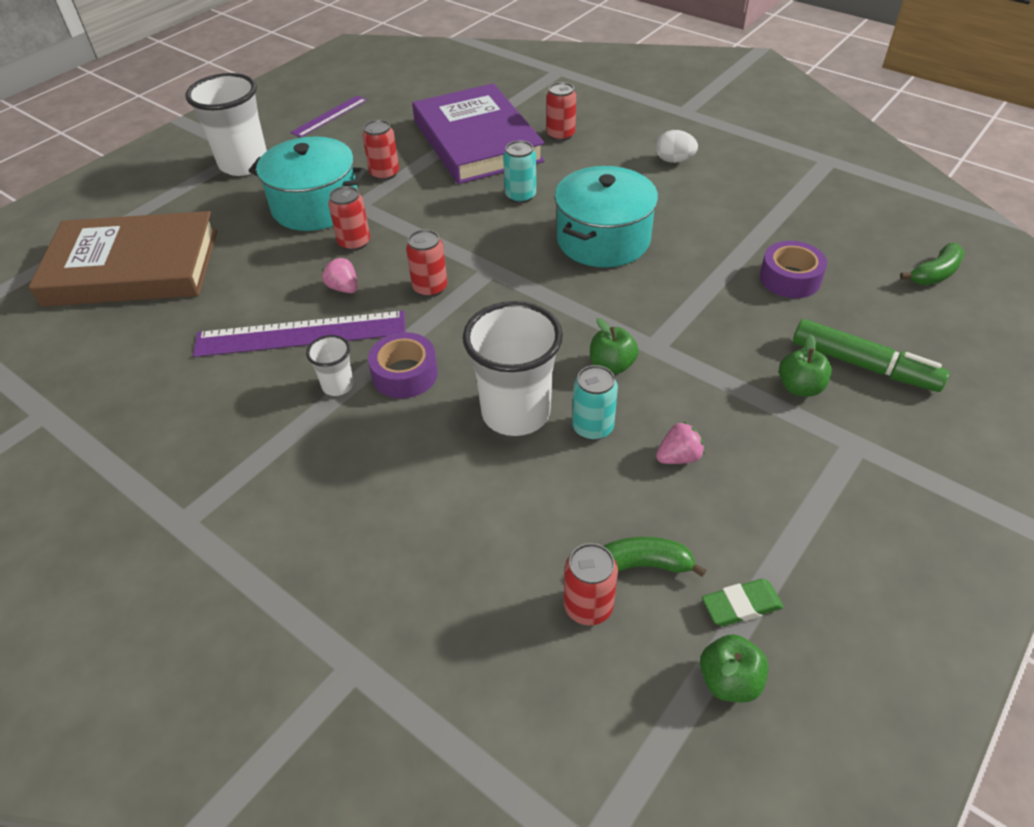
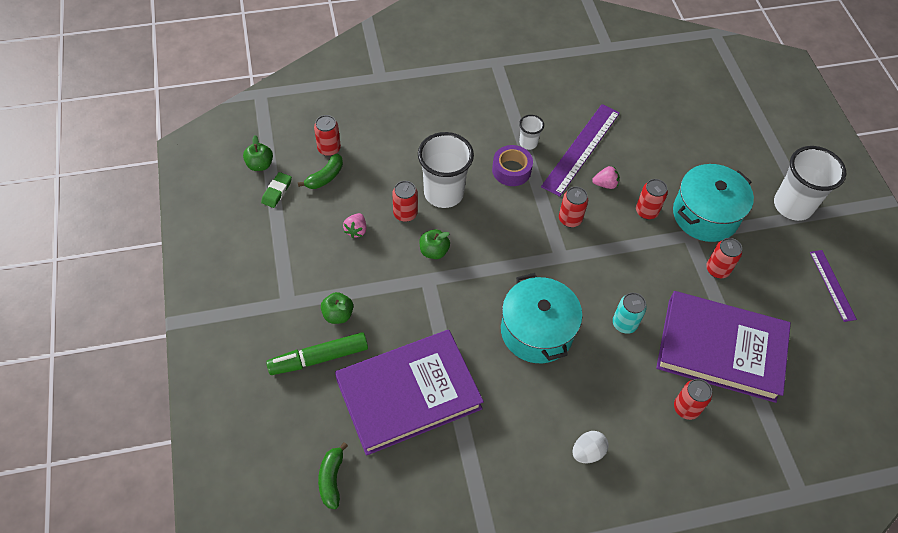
camera: 125 degrees right, 10 degrees up
brown book [29,211,217,307] -> none
turquoise can [572,365,618,440] -> red can [392,181,418,222]
purple tape [760,241,827,298] -> purple book [335,330,484,456]

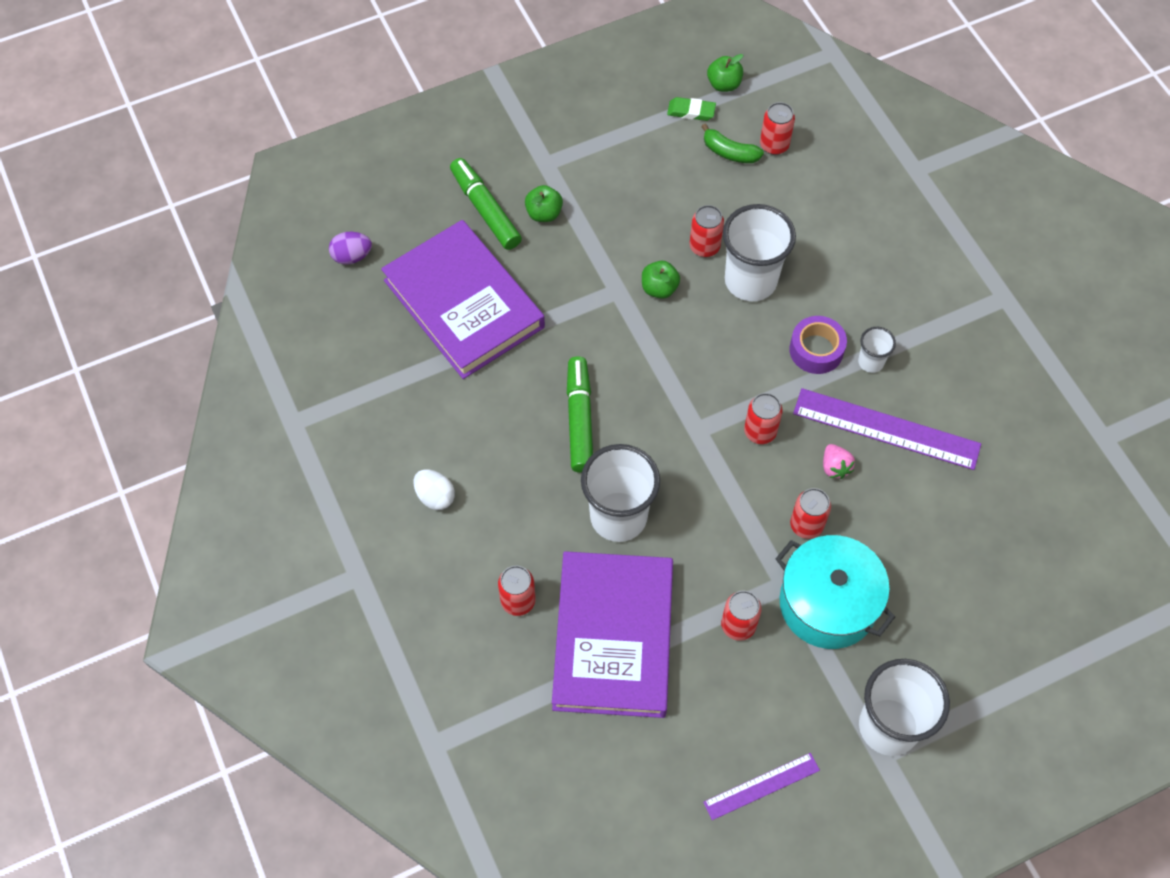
camera: 80 degrees right, 5 degrees up
green banana [318,442,348,509] -> purple egg [329,232,372,264]
pink strawberry [343,213,367,238] -> none
turquoise pot [501,273,582,363] -> green marker [567,356,593,473]
turquoise can [613,293,647,334] -> white cup [581,444,660,542]

